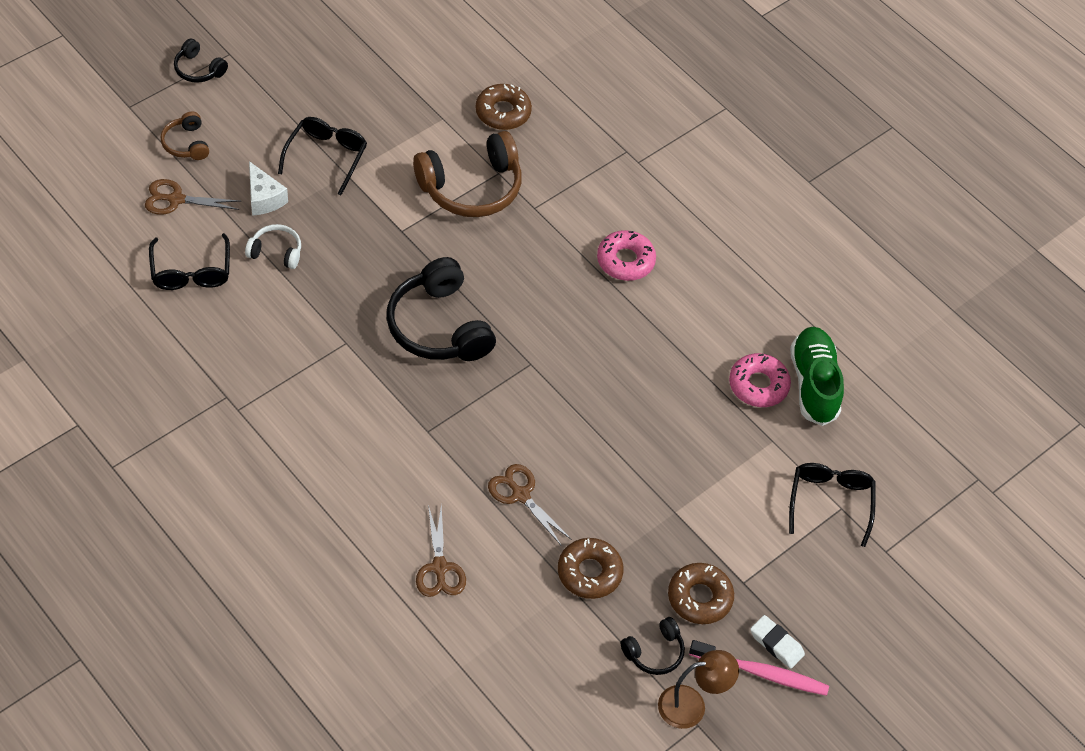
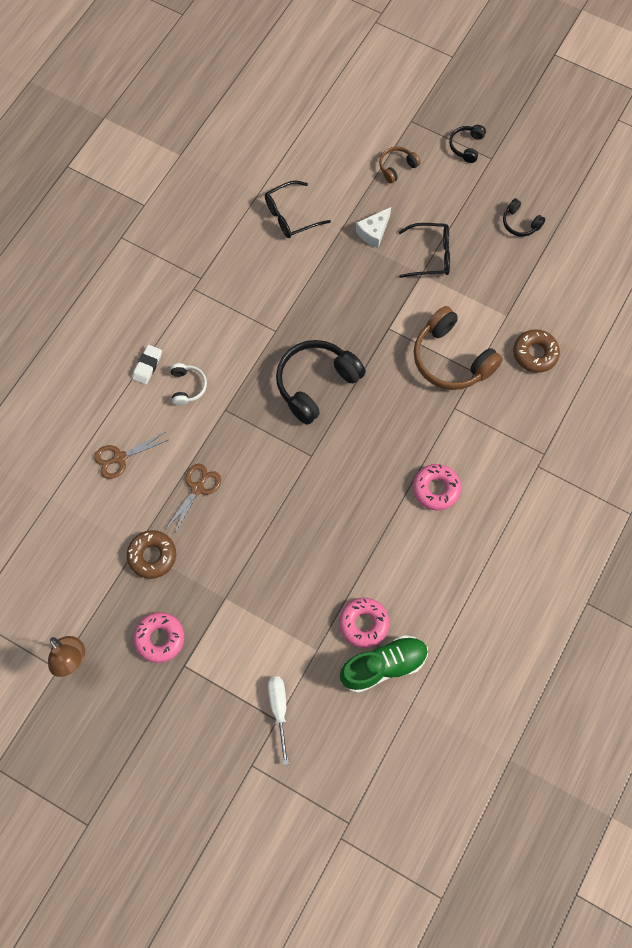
camera: 75 degrees right, 15 degrees up
brown scissors [145,179,240,215] -> none
white headphones [245,224,301,269] -> white headphones moved to [170,363,207,405]
black headphones [620,617,685,675] -> black headphones moved to [503,198,545,237]
brown donut [668,563,734,624] -> pink donut [134,612,184,663]
pink toothbrush [689,640,829,696] -> none
white eraser [750,615,805,669] -> white eraser moved to [132,345,162,385]
black glasses [789,463,876,547] -> white screwdriver [268,677,289,765]

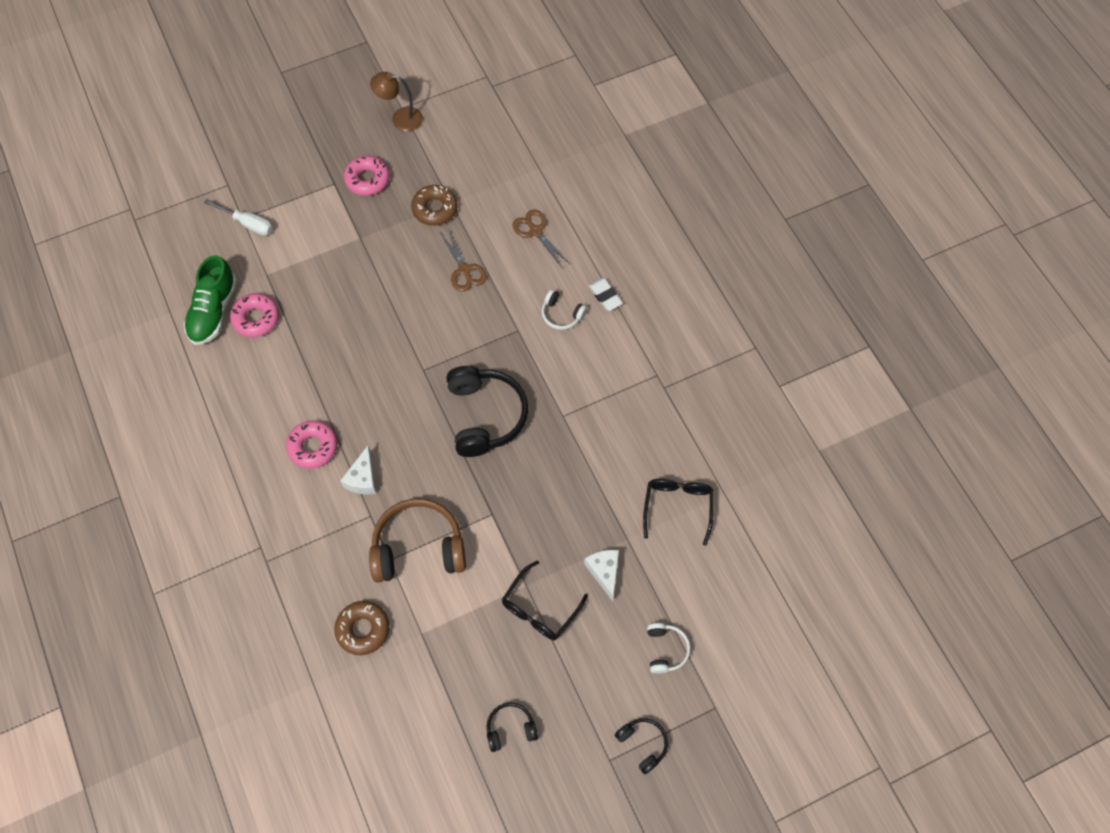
camera: 125 degrees right, 5 degrees down
brown scissors [94,432,168,479] -> brown scissors turned 45 degrees counterclockwise [512,209,570,267]
brown headphones [379,147,421,183] -> white headphones [647,623,690,674]
none -> white cheese [340,445,376,495]

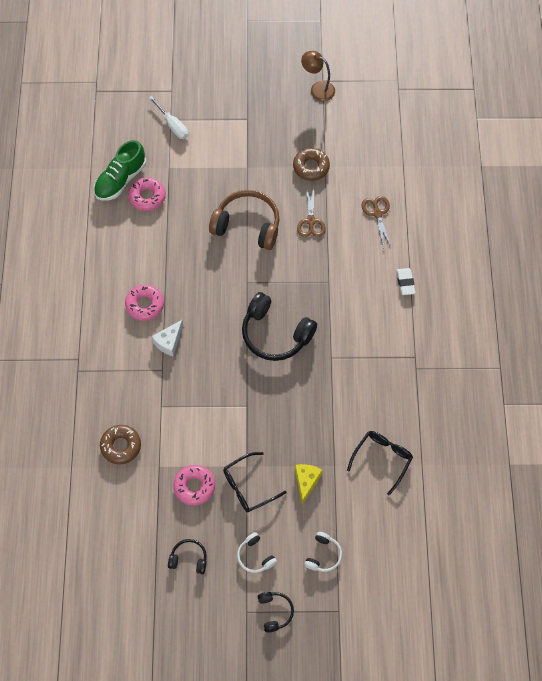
camera: 25 degrees right, 0 degrees up
pink donut [344,155,390,196] -> pink donut moved to [173,465,215,506]
brown headphones [369,499,466,583] -> brown headphones moved to [209,190,280,250]
black headphones [446,366,528,457] -> black headphones turned 105 degrees clockwise [242,292,317,361]
white headphones [541,289,587,330] -> white headphones moved to [237,532,277,573]
white cheese [584,550,619,601] -> yellow cheese [295,464,323,505]

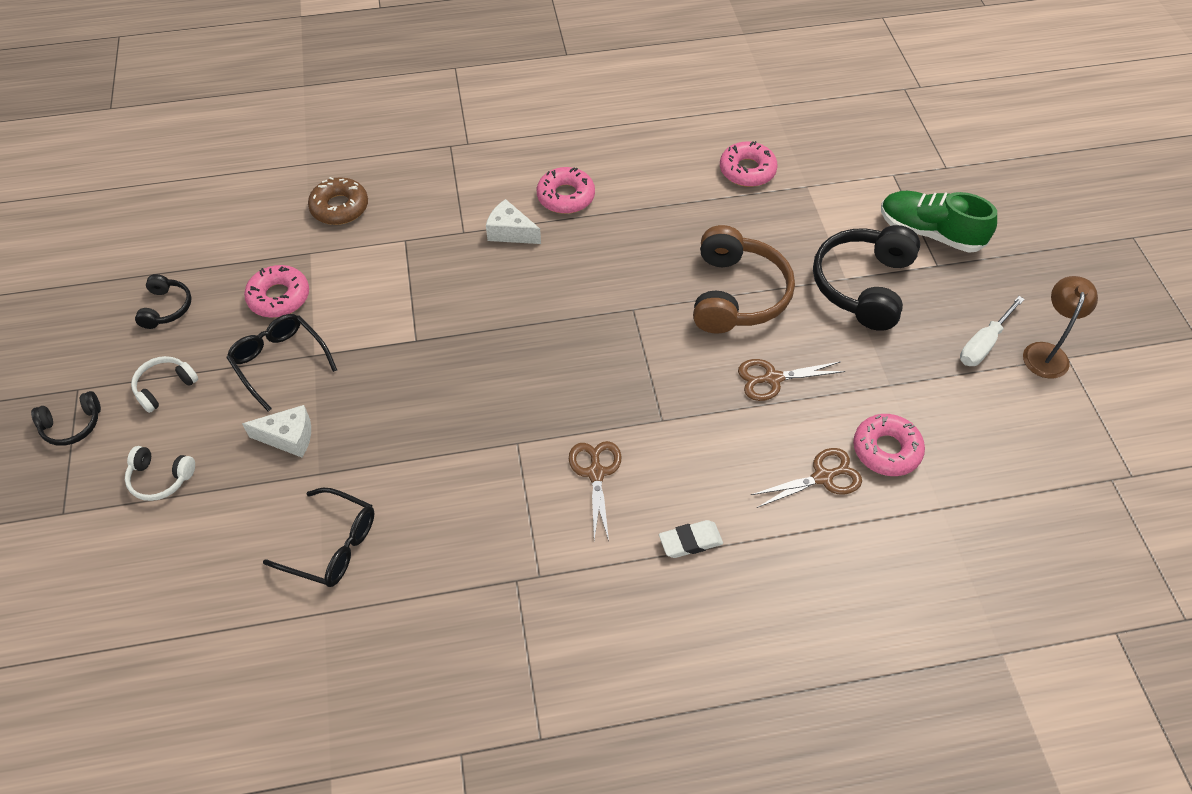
camera: 80 degrees right, 10 degrees down
green shoe [94,140,146,201] -> green shoe moved to [881,191,997,253]
white screwdriver [149,96,188,139] -> white screwdriver moved to [960,296,1025,366]
black headphones [242,292,317,361] -> black headphones moved to [813,225,920,331]
brown donut [293,148,330,181] -> none
yellow cheese [295,464,323,505] -> white cheese [242,405,311,458]
none -> brown scissors [569,441,622,541]
none -> pink donut [853,414,925,476]

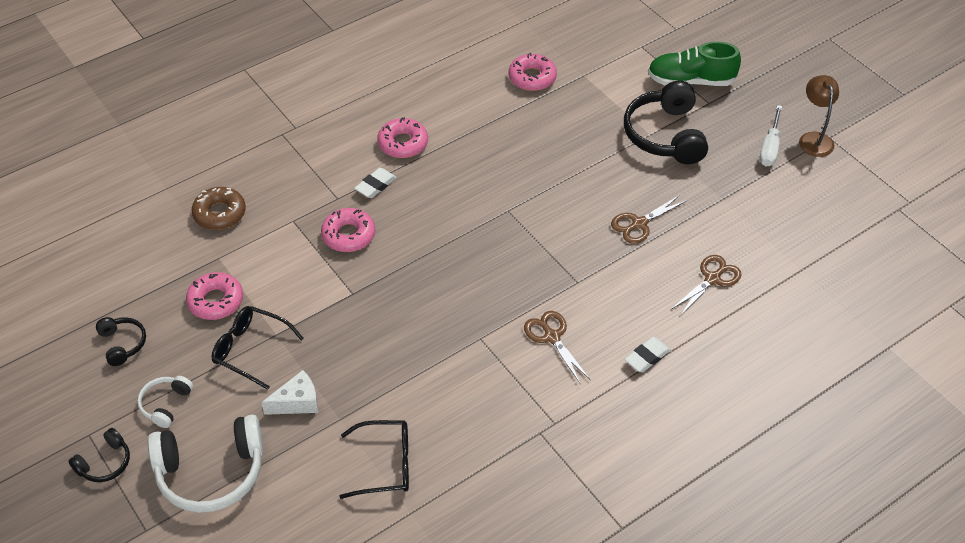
camera: 25 degrees left, 5 degrees down
white headphones [125,446,195,501] -> white headphones [148,415,264,513], size x2.00
white cheese [486,199,541,244] -> white eraser [354,168,397,198]
brown headphones [693,225,795,333] -> none
pink donut [853,414,925,476] -> pink donut moved to [321,208,375,252]

